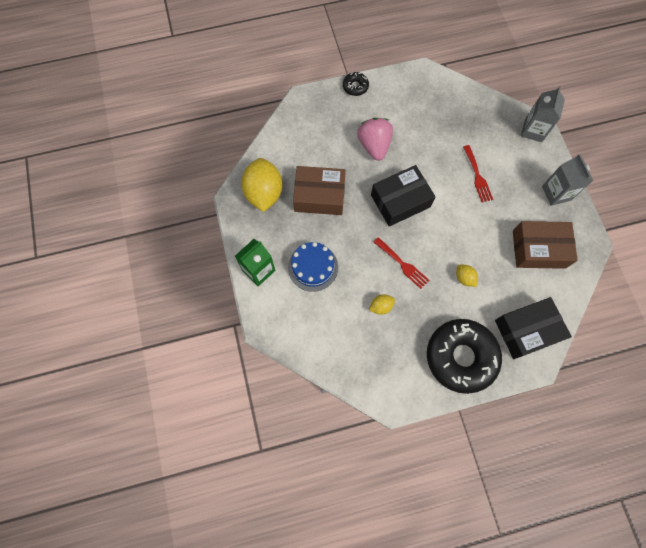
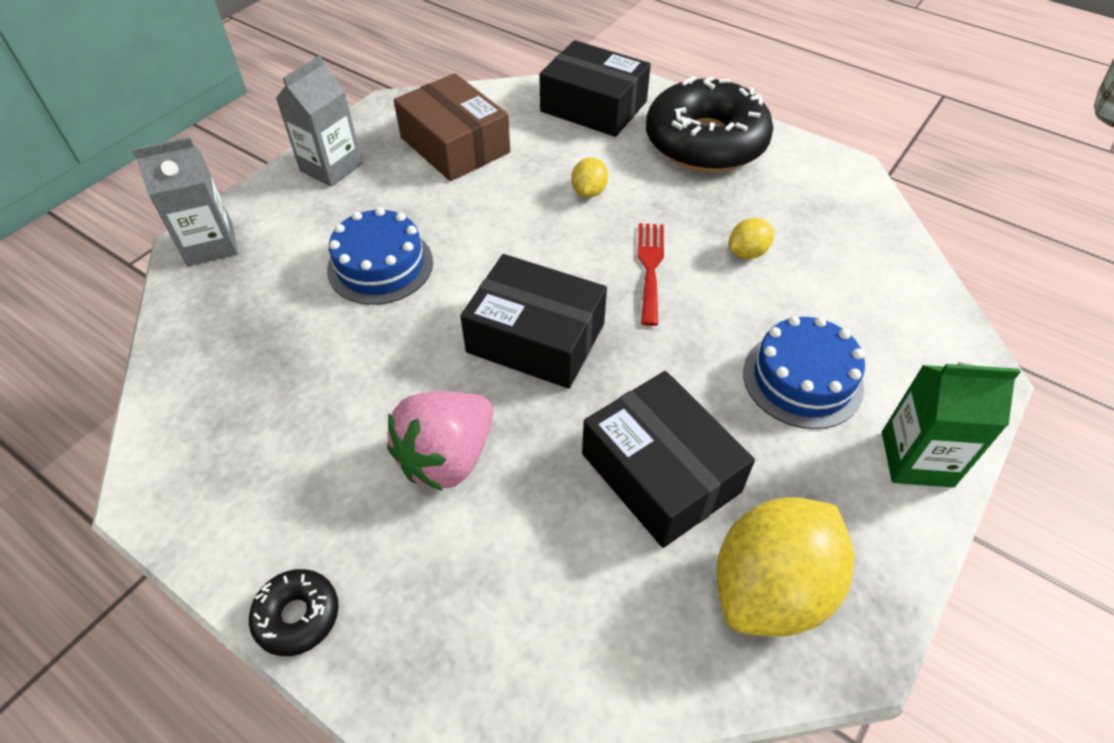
camera: 130 degrees left, 20 degrees down
brown box [293,166,346,215] -> black box [582,371,755,548]
yellow lemon [369,294,395,315] -> yellow lemon turned 60 degrees counterclockwise [729,218,774,259]
red fork [463,145,493,202] -> blue cake [327,207,433,305]

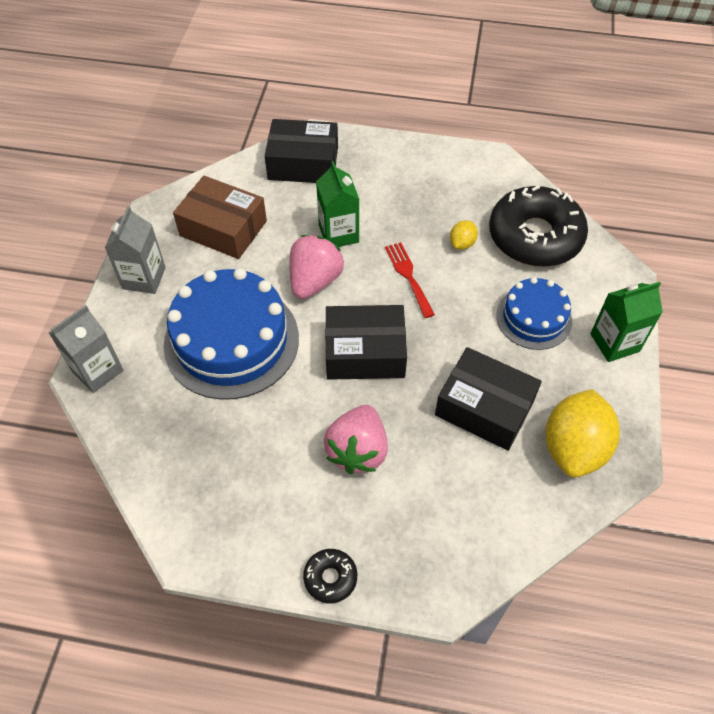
camera: 25 degrees left, 5 degrees up
blue cake [327,207,433,305] -> blue cake [164,268,299,400], size x1.75
yellow lemon [571,157,608,198] -> green carton [316,161,360,247]
black donut [646,76,773,172] -> black donut moved to [489,185,588,267]
none -> pink strawberry [290,235,344,299]

